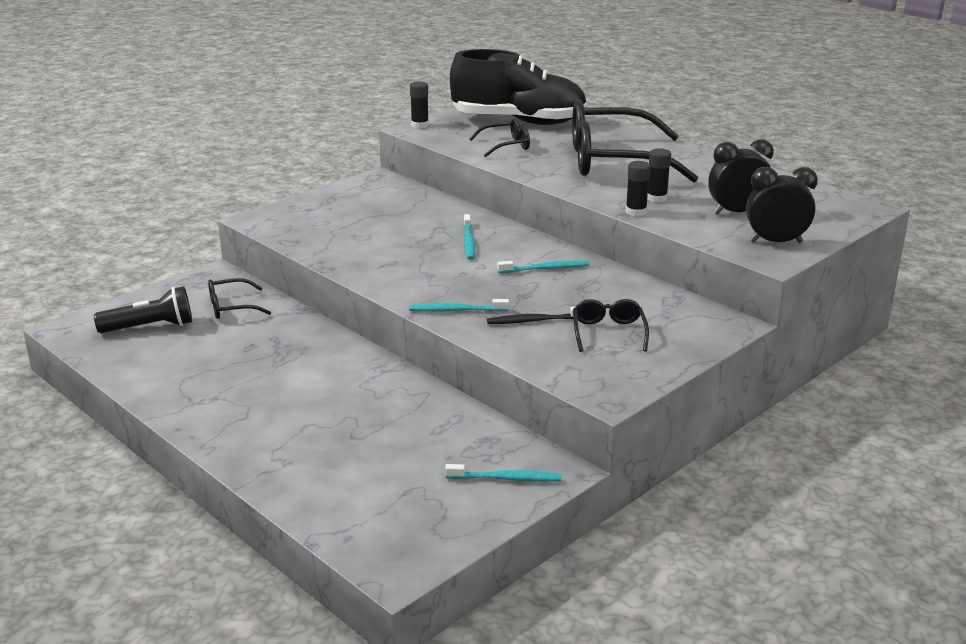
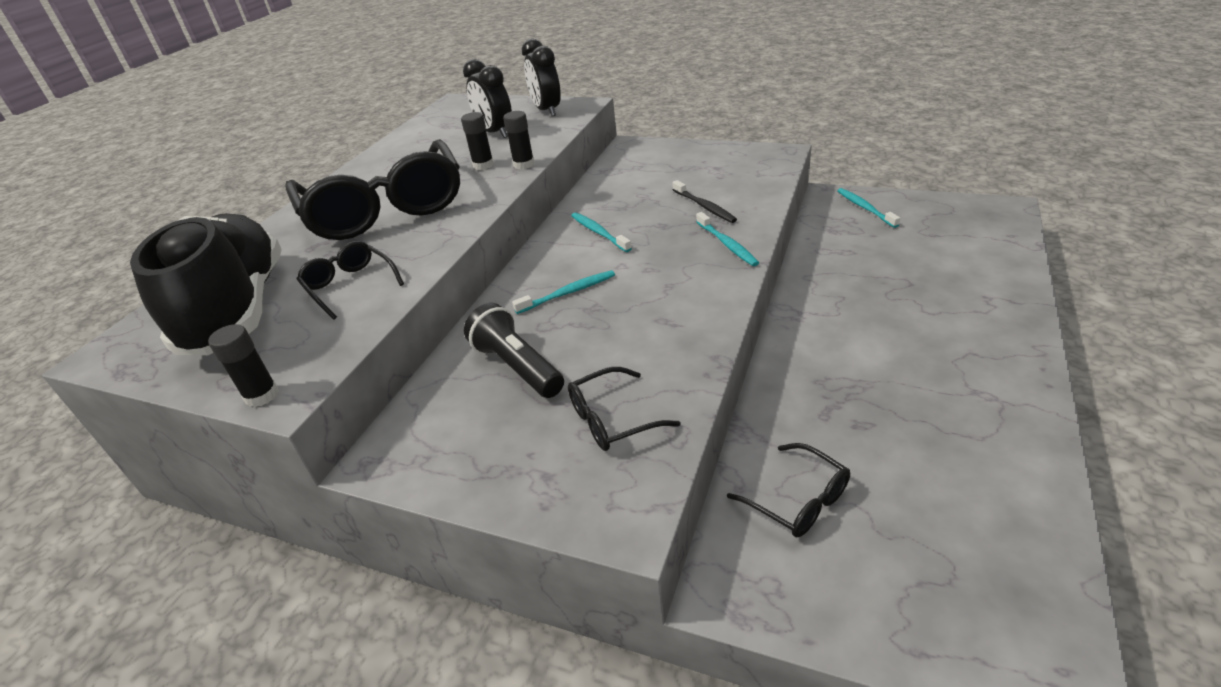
camera: 110 degrees left, 10 degrees up
black flashlight [94,286,192,333] -> black flashlight moved to [464,303,564,398]
black glasses [573,299,649,352] -> black glasses moved to [568,367,681,451]

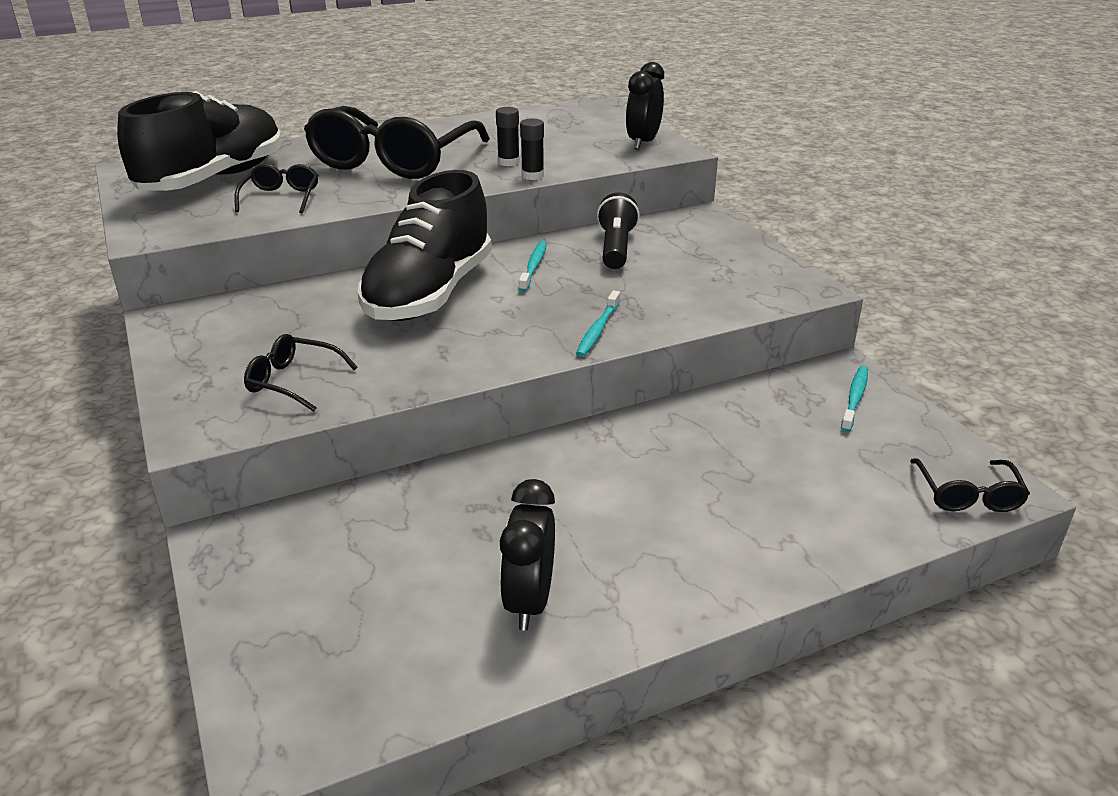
camera: 40 degrees right, 5 degrees down
black glue stick [208,324,279,407] -> none
black clock [463,59,512,138] -> black clock moved to [500,479,555,631]
black flashlight [464,303,564,398] -> black flashlight moved to [597,192,640,269]
turquoise toothbrush [512,270,615,314] -> black shoe [358,170,492,321]
black toothbrush [672,180,737,223] -> none
black glasses [727,443,850,538] -> black glasses moved to [910,458,1030,512]

